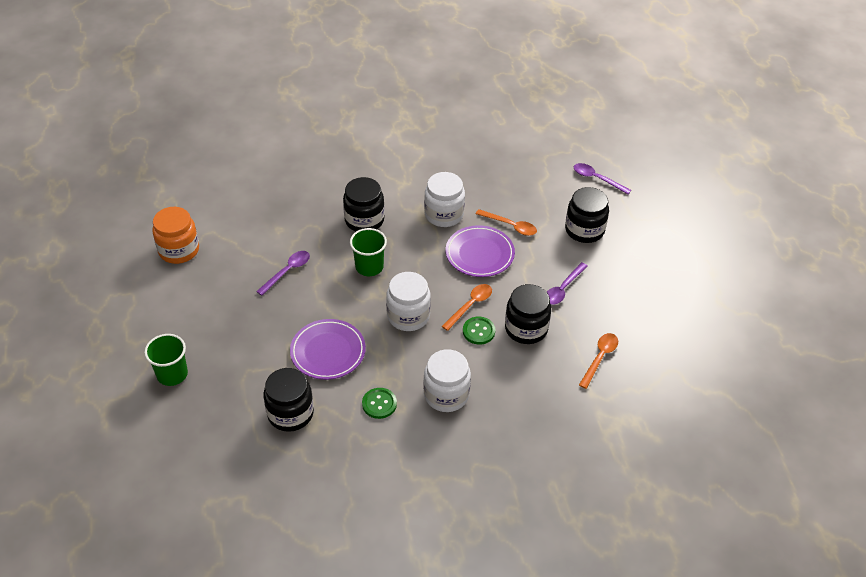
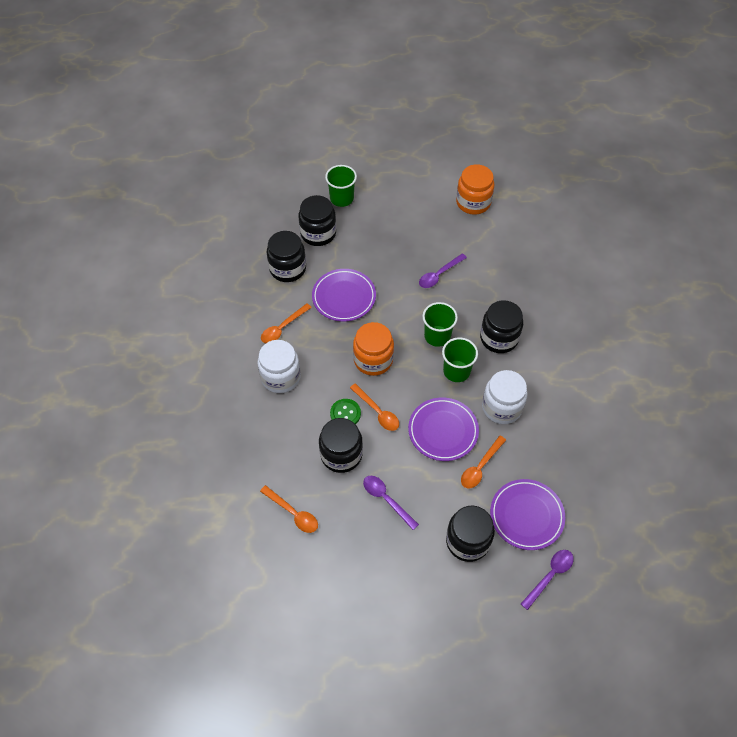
camera: 100 degrees right, 10 degrees up
purple spoon [256,251,310,296] -> purple spoon turned 90 degrees clockwise [419,253,467,288]
green button [362,388,397,419] -> orange spoon [261,303,312,343]
white jar [386,272,431,331] -> orange jar [353,322,394,376]
none -> black jar [298,195,336,246]
none -> green cup [442,337,478,382]
none -> purple plate [490,479,565,550]

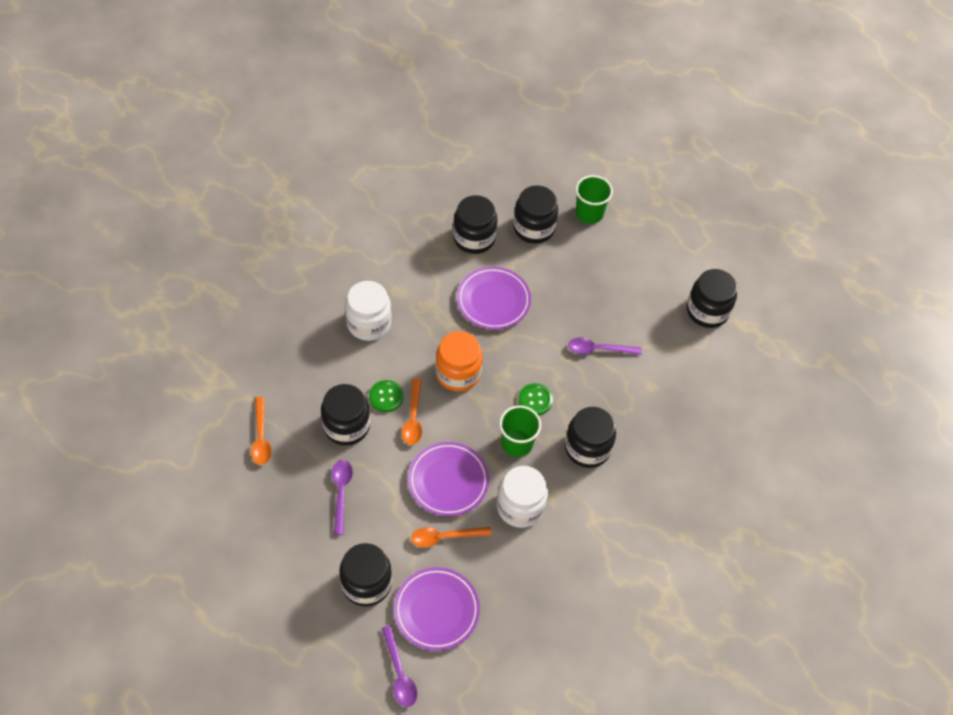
camera: 40 degrees right, 0 degrees up
orange spoon [261,303,312,343] -> none
green cup [423,302,458,347] -> green button [518,383,553,415]
orange jar [456,164,494,215] -> black jar [687,269,737,328]
purple spoon [521,550,574,610] -> purple spoon turned 75 degrees clockwise [382,625,417,707]

